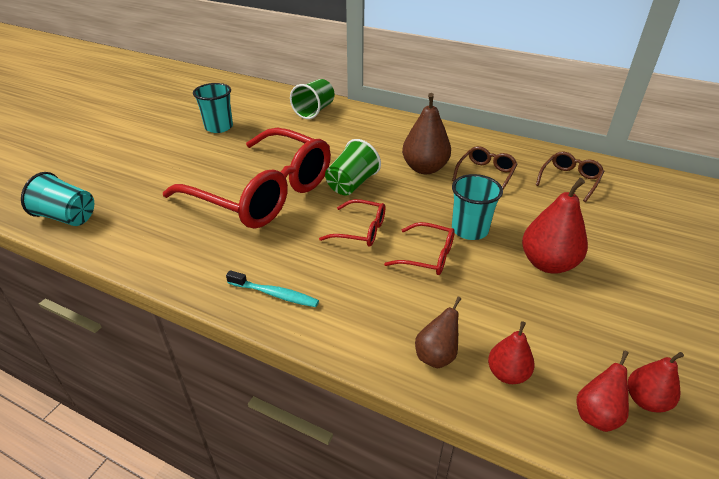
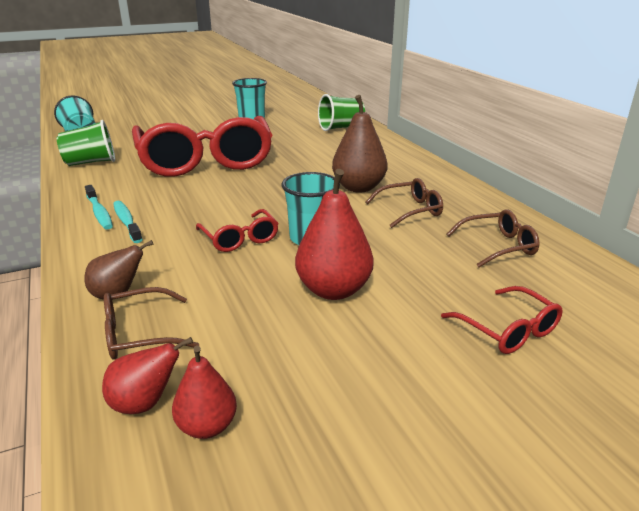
camera: 40 degrees right, 10 degrees down
red glasses [319,199,385,247] -> red glasses moved to [441,286,563,354]
green cup [325,139,381,196] -> green cup moved to [57,120,115,166]
red pear [488,321,535,384] -> brown glasses [104,287,199,360]
none -> turquoise toothbrush [113,201,143,243]

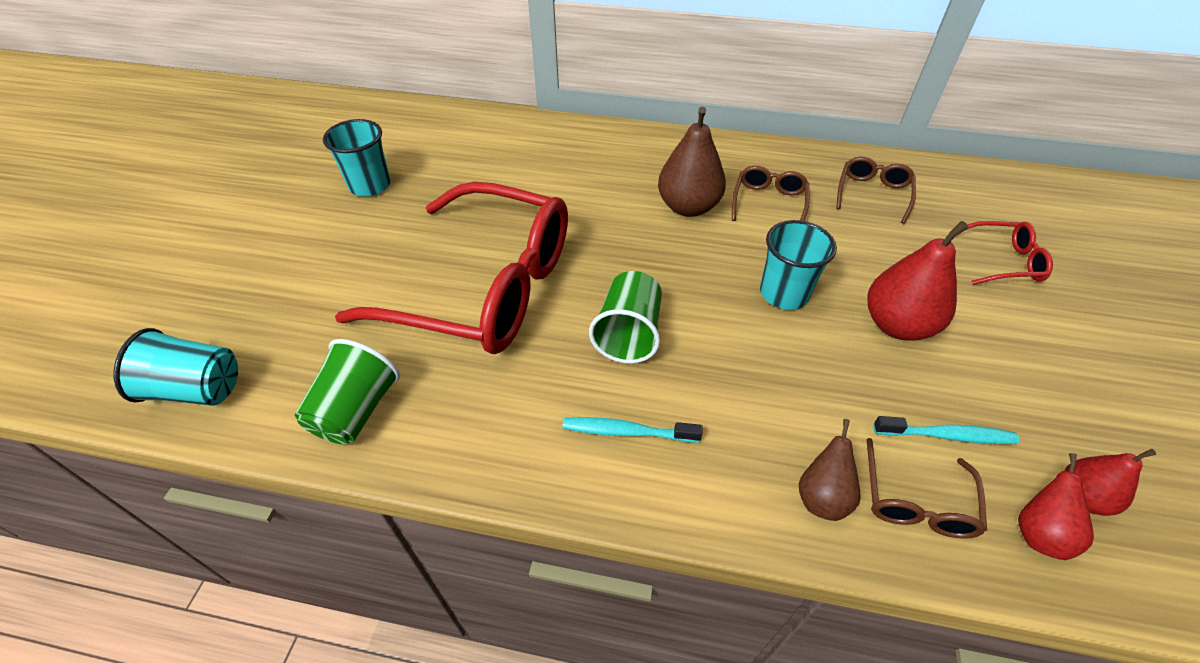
camera: 55 degrees left, 20 degrees up
turquoise toothbrush [85,185,113,230] -> turquoise toothbrush moved to [873,416,1020,444]
red glasses [196,209,279,252] -> none
green cup [318,94,365,131] -> green cup moved to [589,271,662,363]

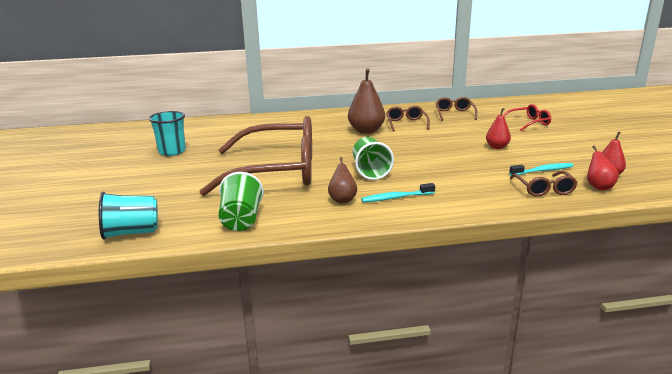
camera: 20 degrees left, 25 degrees down
red glasses [335,182,568,354] -> brown glasses [199,116,312,196]
turquoise cup [760,220,837,310] -> none
brown pear [799,419,861,521] -> brown pear moved to [328,157,357,204]
red pear [867,221,969,341] -> red pear [486,108,511,149], size x0.59

